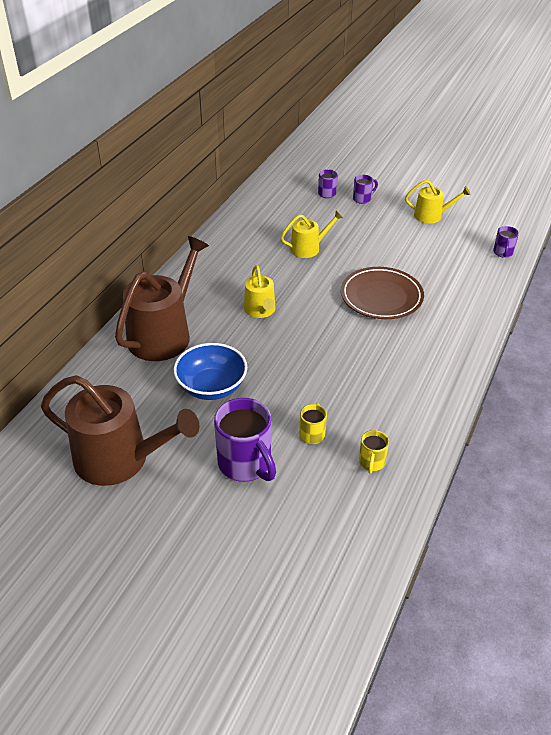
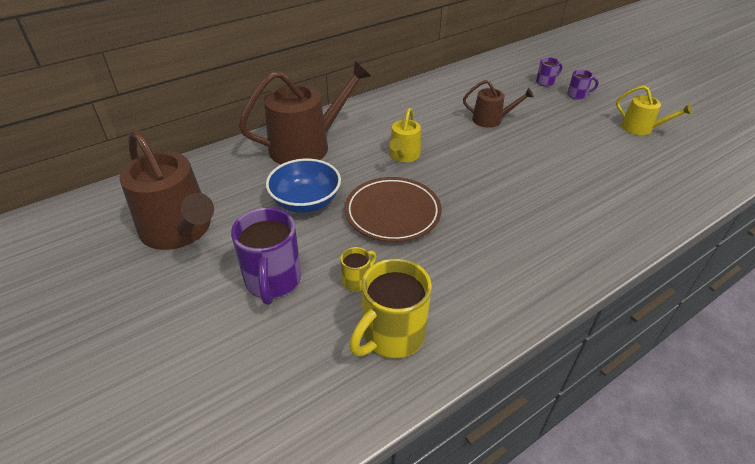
camera: 30 degrees right, 0 degrees up
yellow watering can [281,210,343,258] -> brown watering can [463,80,534,128]
brown plate [341,267,424,319] -> brown plate moved to [345,177,442,242]
yellow mug [359,430,389,474] -> yellow mug [349,258,432,358], size x2.00
purple mug [493,226,519,258] -> none

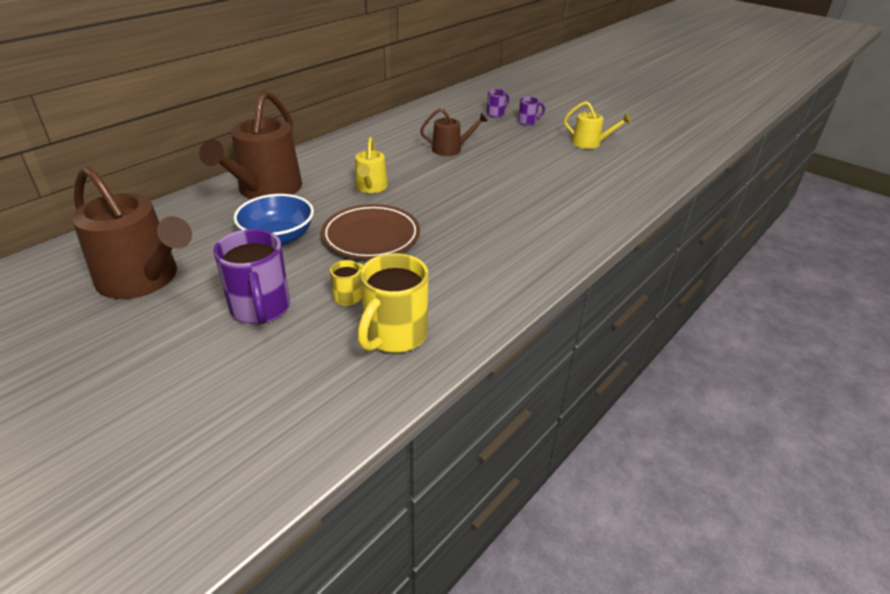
camera: 15 degrees left, 5 degrees down
brown watering can [239,61,371,164] -> brown watering can turned 150 degrees clockwise [199,90,302,199]

